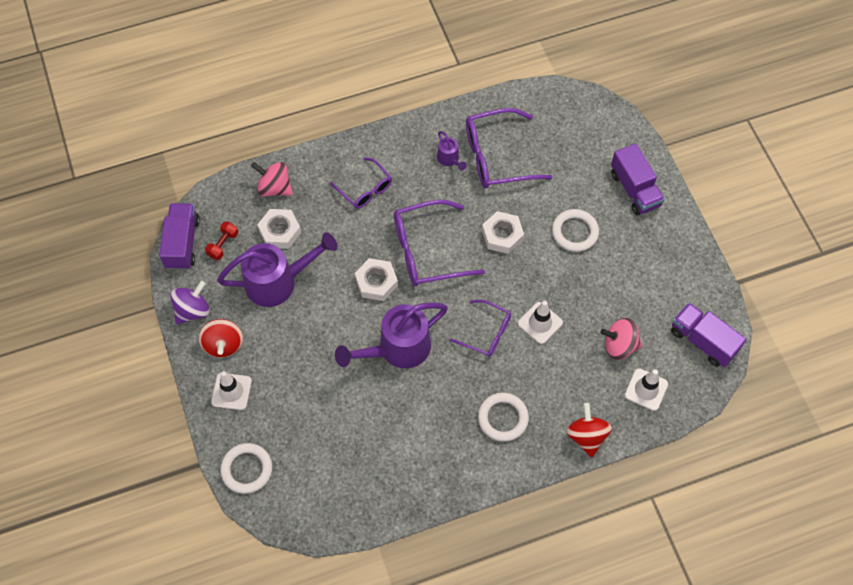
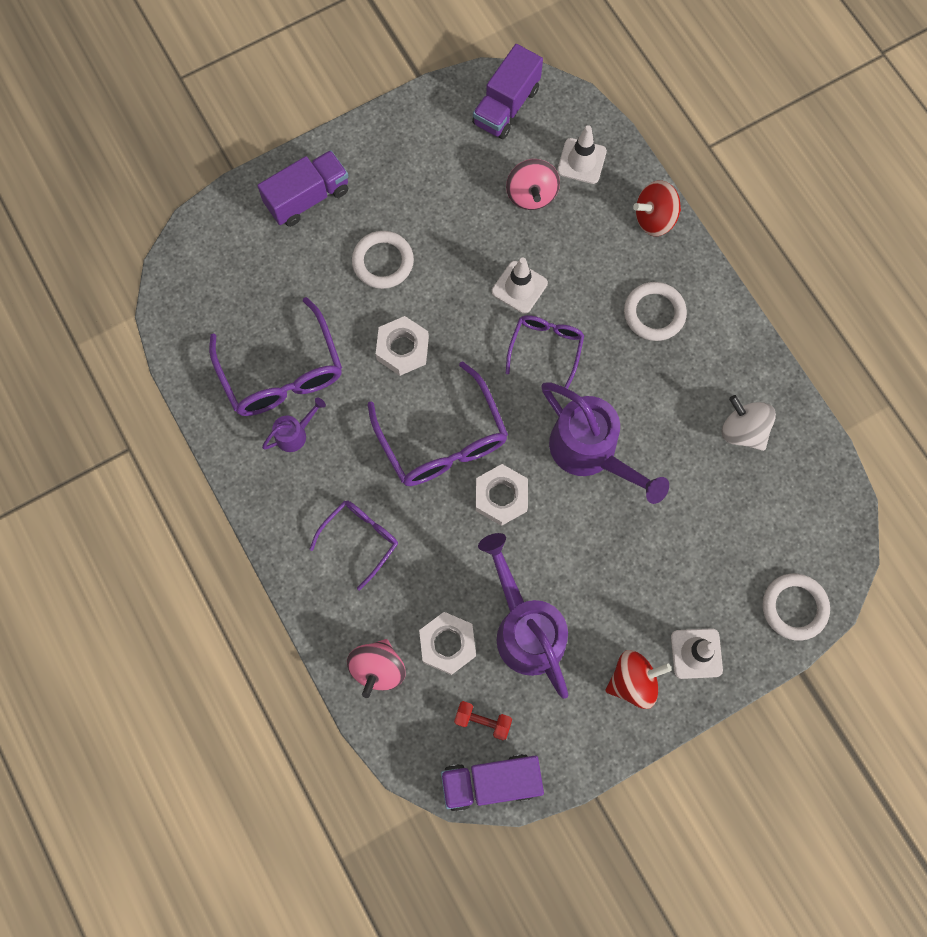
camera: 100 degrees left, 10 degrees up
purple spinning top [170,281,210,325] -> none
none -> white spinning top [722,395,776,451]

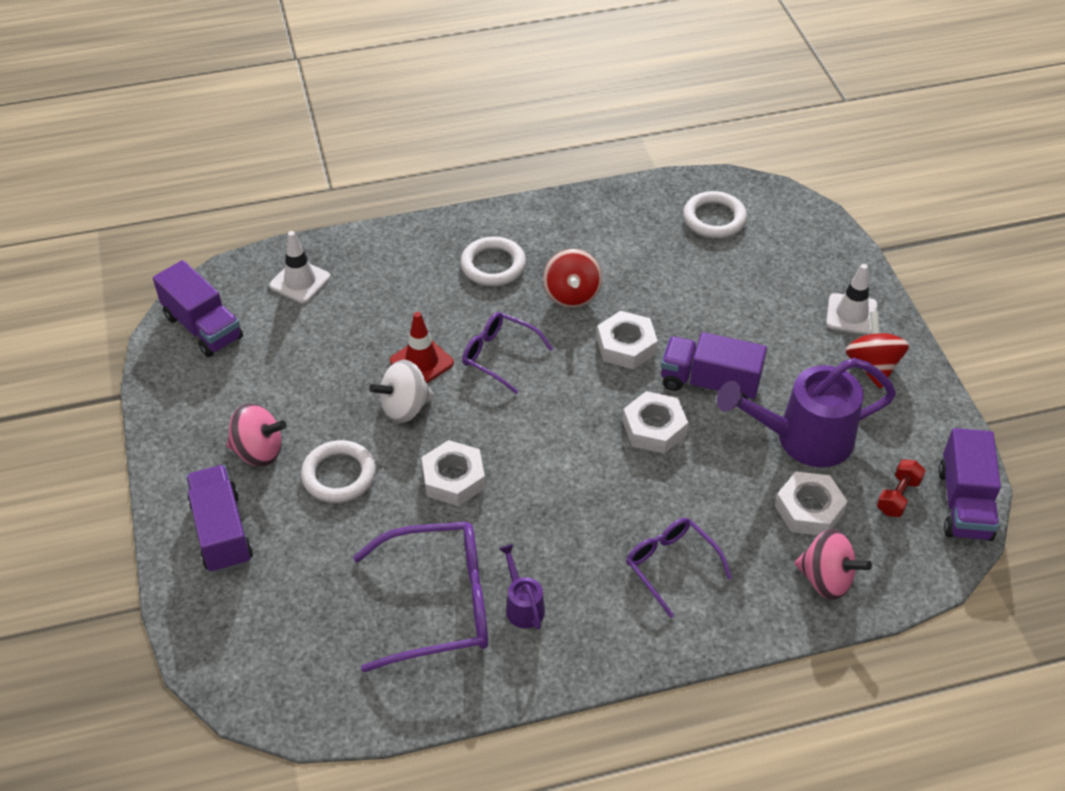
camera: 75 degrees left, 25 degrees down
purple glasses [368,361,508,486] -> none
white traffic cone [492,257,548,314] -> red traffic cone [390,312,454,383]
pink spinning top [506,159,560,210] -> pink spinning top moved to [226,403,286,467]
purple watering can [541,383,669,504] -> white nut [597,311,658,369]
red spinning top [633,180,681,236] -> red spinning top moved to [543,249,602,308]
white spinning top [722,395,776,451] -> white spinning top moved to [369,360,434,423]
white ring [763,574,830,641] -> white ring moved to [683,191,747,238]
none -> purple truck [661,332,767,399]

